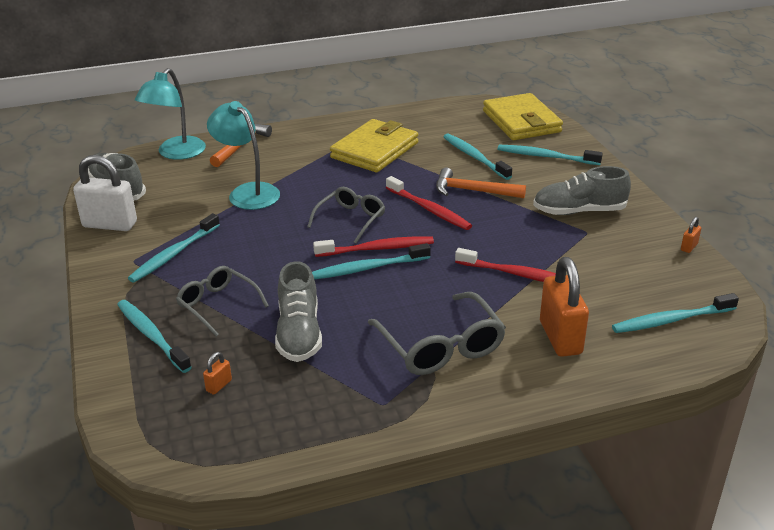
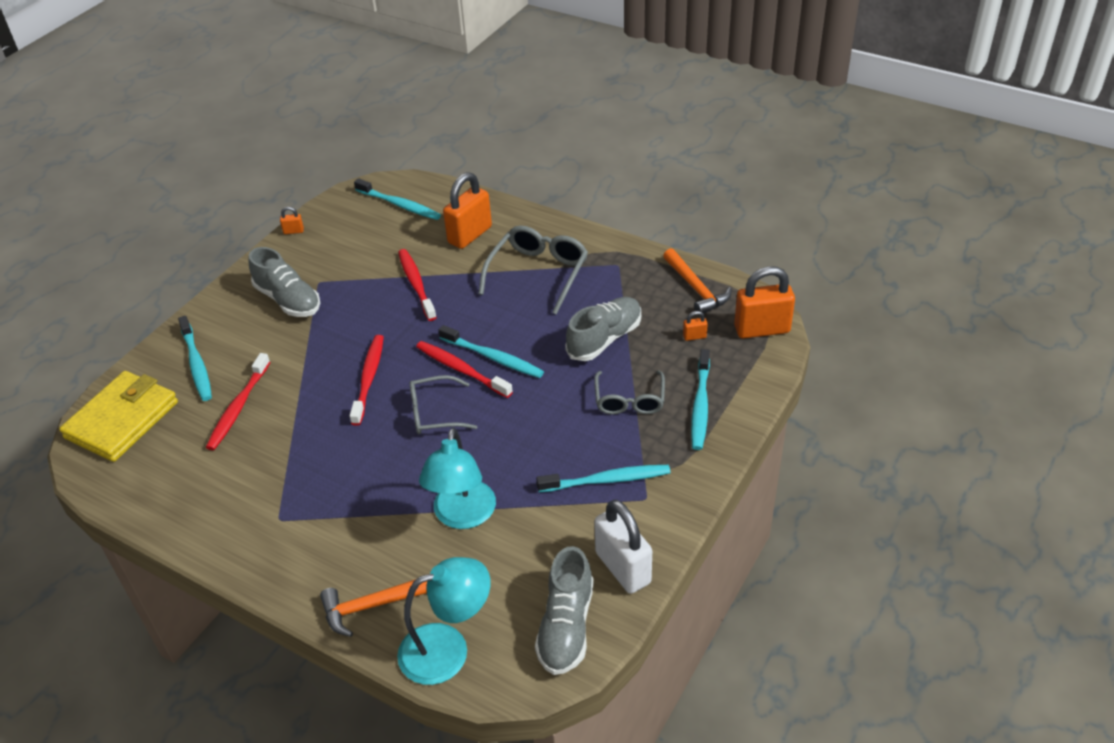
camera: 130 degrees left, 10 degrees up
yellow wallet [330,119,418,172] -> none
orange hammer [436,168,526,198] -> orange hammer moved to [663,248,732,314]
turquoise toothbrush [443,133,512,180] -> red toothbrush [206,353,270,450]
none -> orange padlock [734,266,795,339]

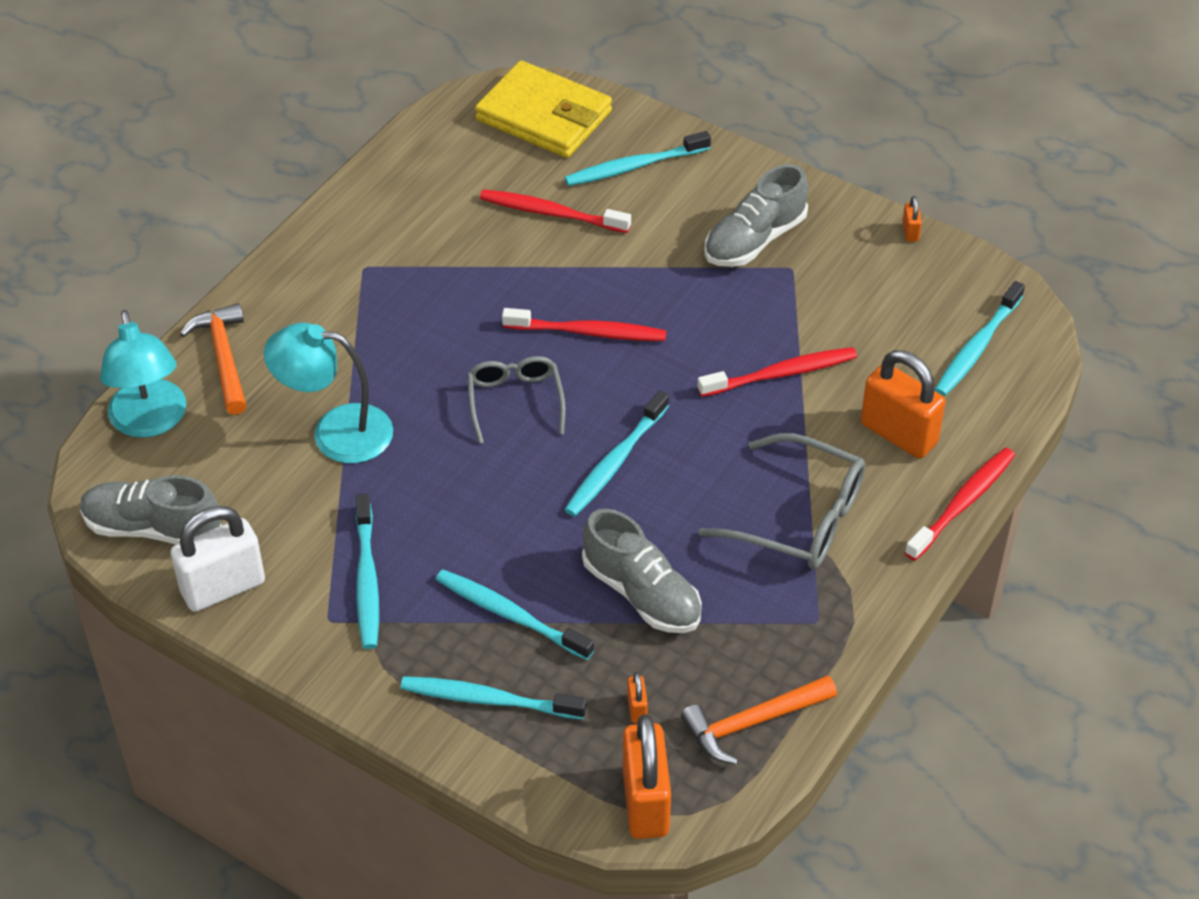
camera: 90 degrees right, 5 degrees up
red toothbrush [416,341,513,398] -> red toothbrush moved to [905,448,1015,561]
grey glasses [594,370,665,415] -> turquoise toothbrush [436,570,594,660]

